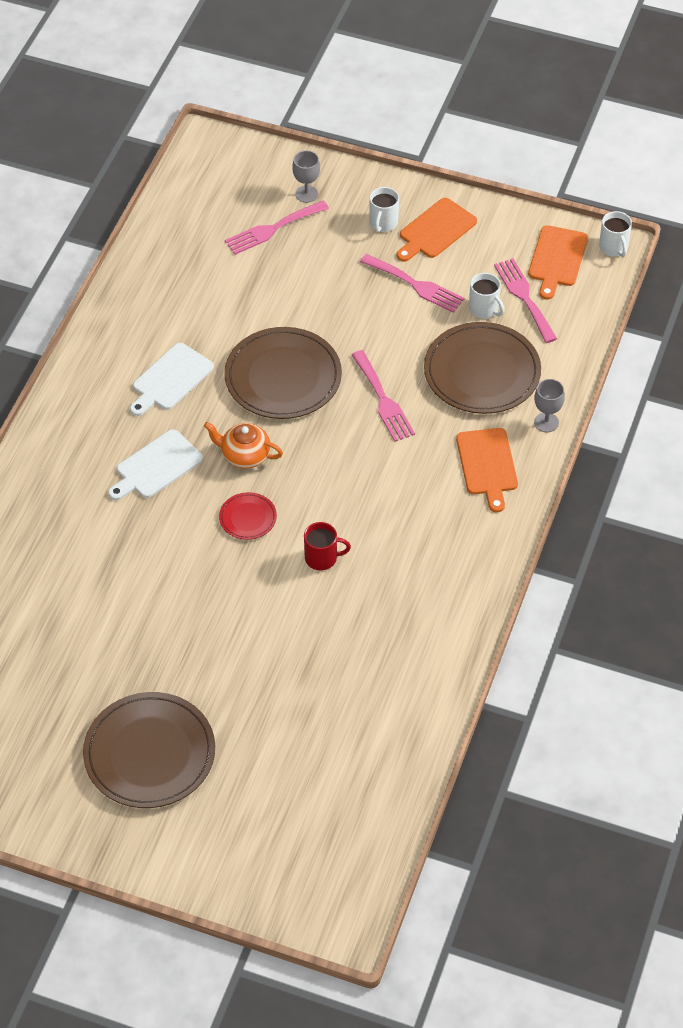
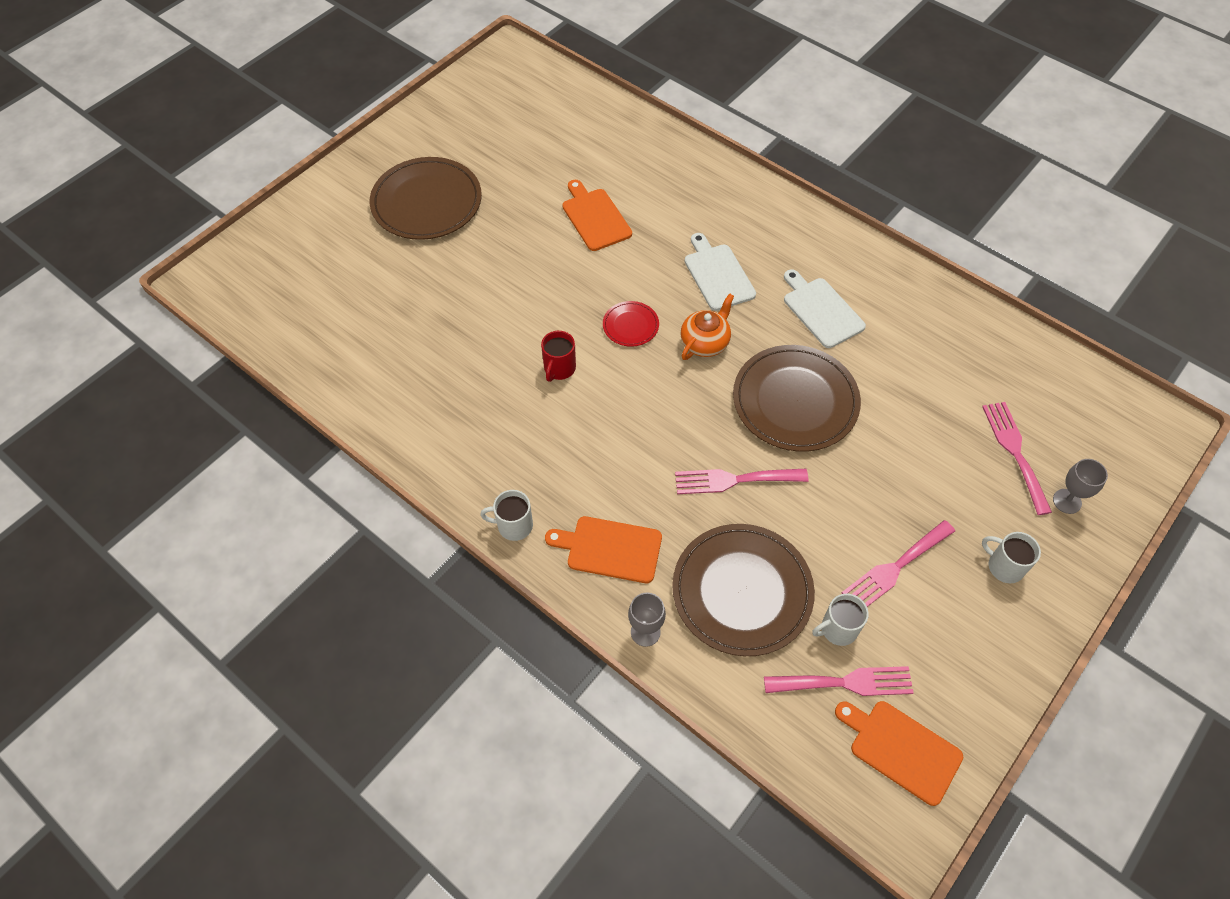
camera: 110 degrees right, 5 degrees up
orange cutting board [397,198,477,262] -> orange cutting board moved to [563,180,632,251]
white mug [599,211,632,257] -> white mug moved to [480,490,533,541]

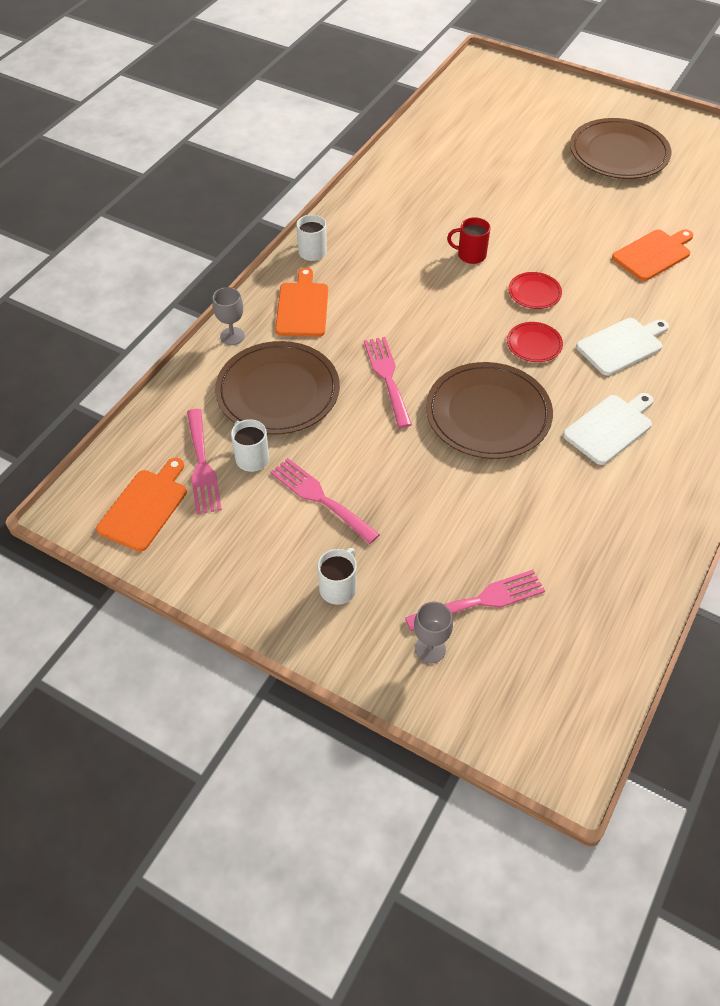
camera: 80 degrees right, 5 degrees down
orange teapot [681,293,734,360] -> red plate [507,322,563,362]

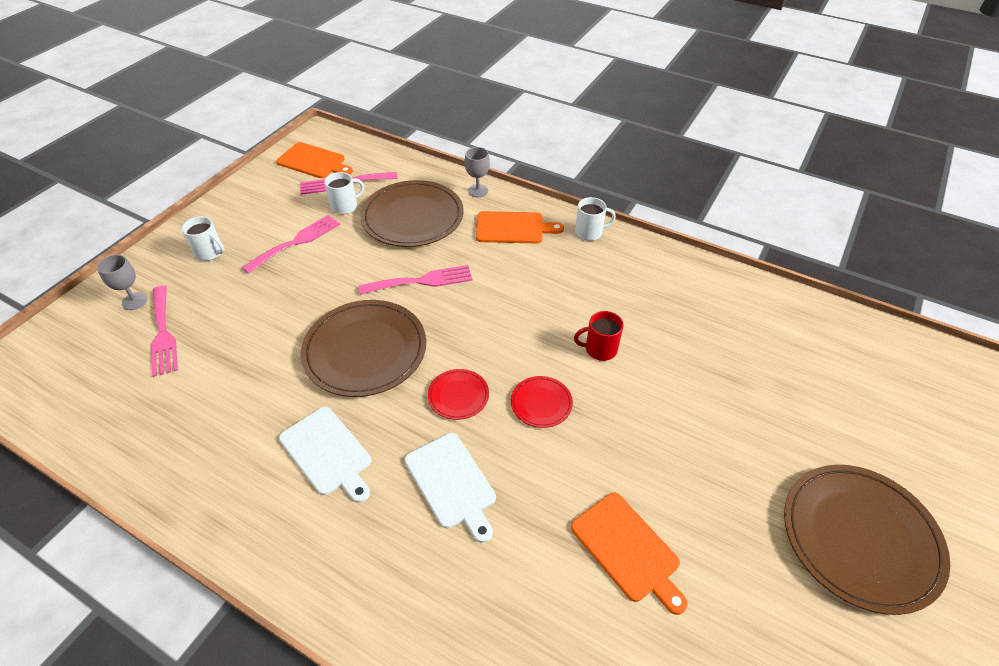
camera: 90 degrees right, 5 degrees down
red mug [447,217,490,264] -> red mug turned 105 degrees counterclockwise [574,311,624,361]

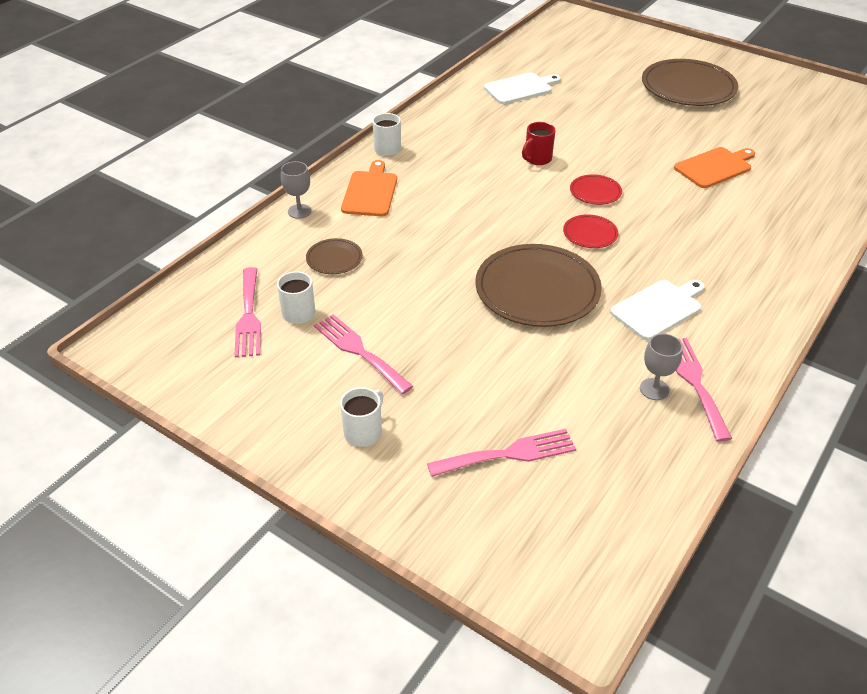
camera: 85 degrees left, 5 degrees down
grey goblet [97,255,148,310] -> grey goblet moved to [640,333,683,400]
orange cutting board [276,142,353,178] -> none
pink fork [358,265,472,295] -> pink fork moved to [676,338,732,442]
brown plate [360,180,464,247] -> brown plate [306,238,363,274], size x0.47
white cutting board [405,433,496,543] -> white cutting board moved to [484,73,561,104]
red mug [574,311,624,361] -> red mug turned 45 degrees clockwise [522,122,556,165]

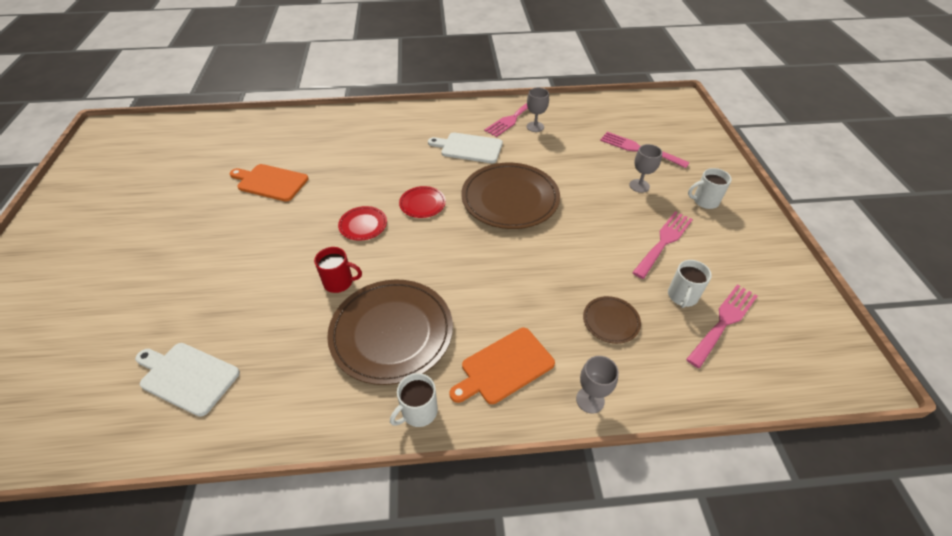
camera: 130 degrees left, 5 degrees up
pink fork [314,314,413,394] -> pink fork turned 150 degrees counterclockwise [632,211,693,279]
brown plate [642,59,738,106] -> brown plate moved to [327,280,453,385]
none -> grey goblet [630,144,662,193]

